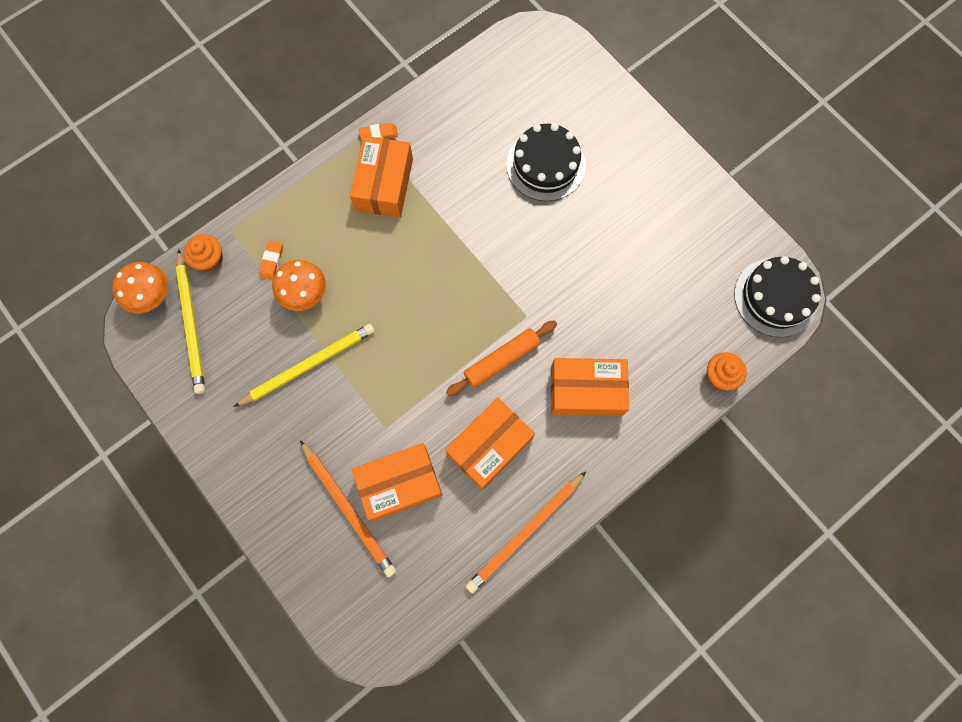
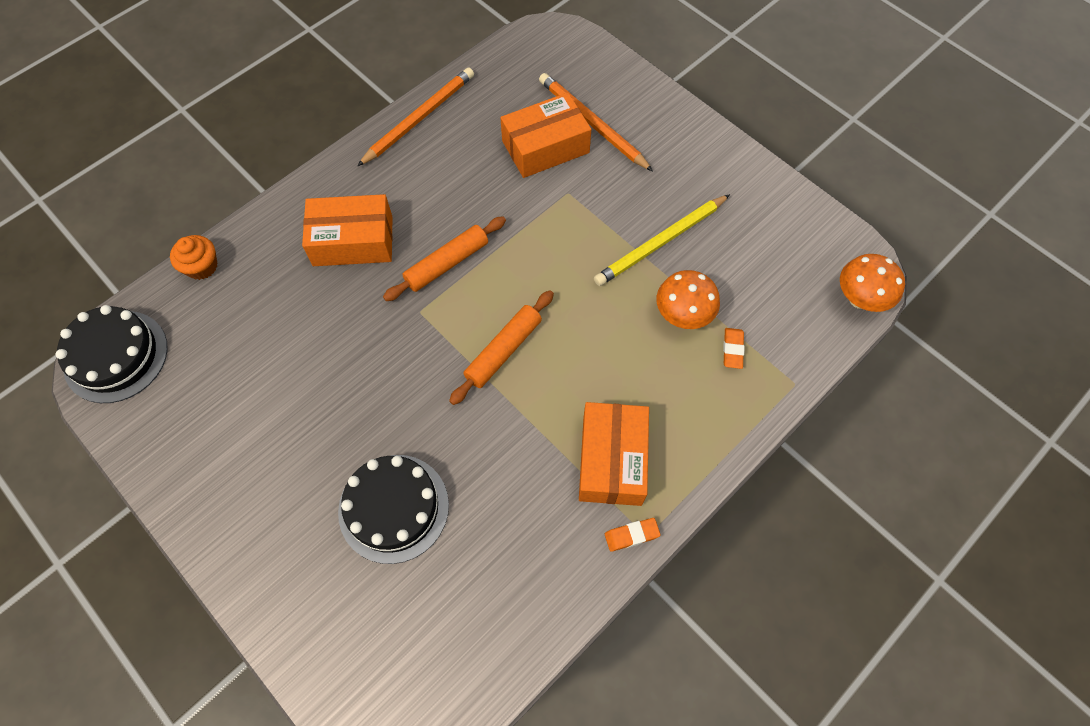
camera: 175 degrees right, 10 degrees down
yellow pencil [176,249,205,394] -> none
orange cupcake [183,234,223,272] -> none
orange box [445,397,535,490] -> none
none -> orange rolling pin [449,290,554,405]

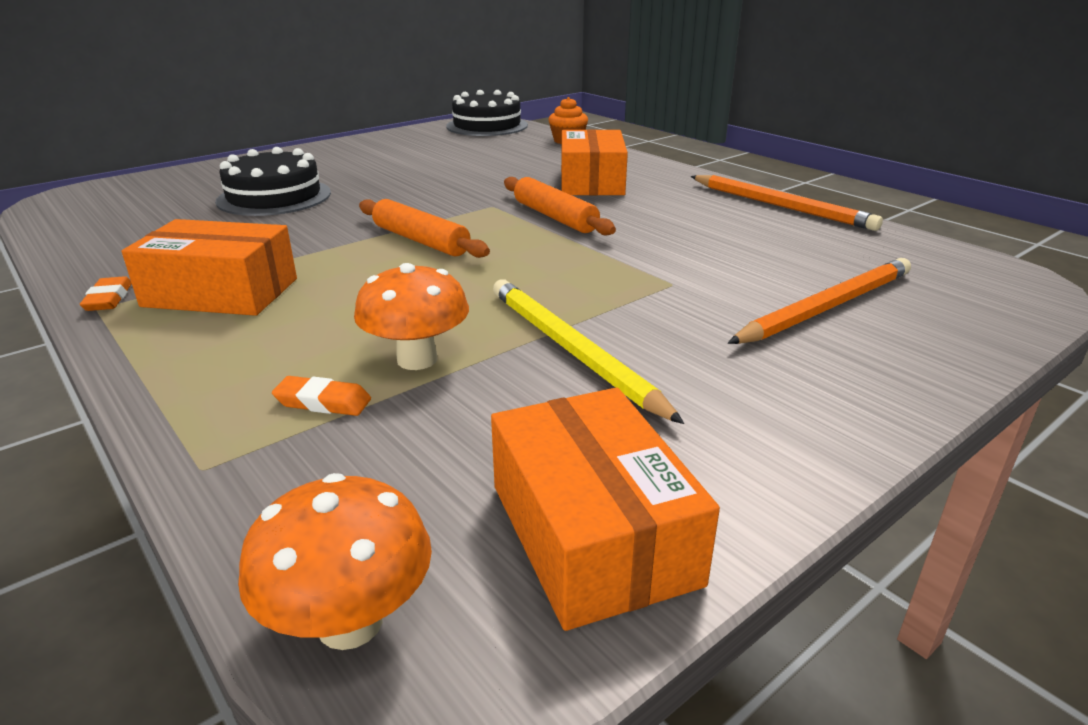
camera: 95 degrees right, 35 degrees down
orange box [500,92,591,178] -> orange box moved to [491,387,720,631]

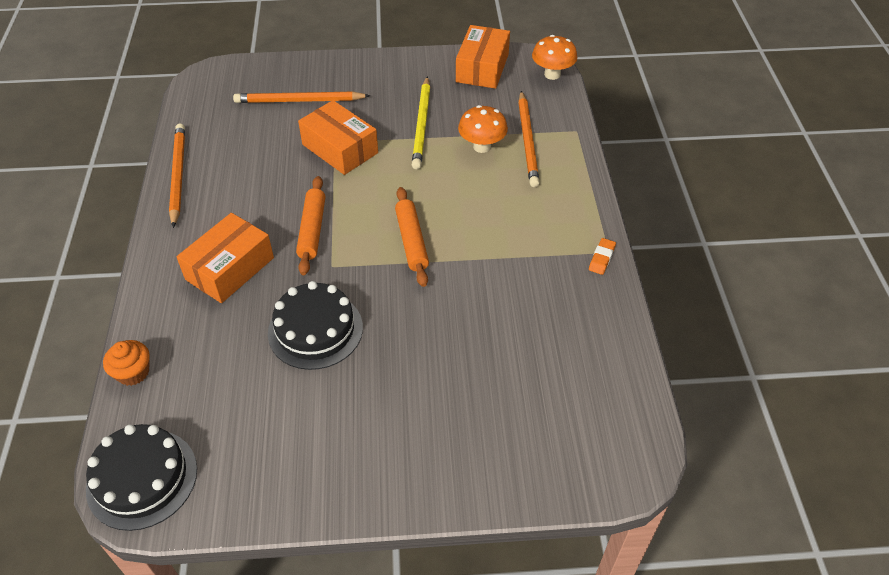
camera: 145 degrees left, 20 degrees up
orange box [122,219,297,316] -> orange box moved to [298,100,378,175]
black cake [215,147,331,216] -> black cake moved to [268,281,363,370]
orange eraser [272,376,371,416] -> orange pencil [518,91,540,187]

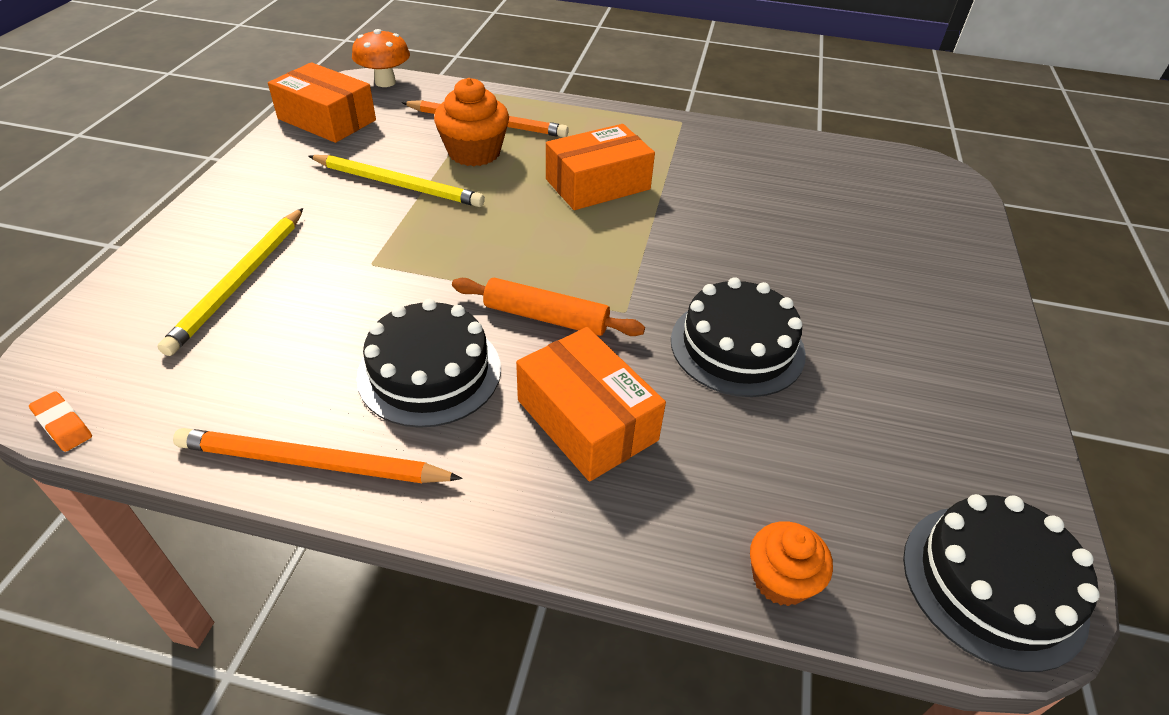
camera: 75 degrees left, 5 degrees down
orange pencil [233,91,370,103] -> yellow pencil [157,208,303,356]
orange box [298,100,378,175] -> orange box moved to [546,124,655,210]
orange rolling pin [395,187,429,287] -> none
orange mushroom [458,105,508,153] -> orange cupcake [434,78,509,166]
orange eraser [589,238,616,275] -> orange eraser moved to [29,391,92,452]
none -> black cake [356,299,501,428]

